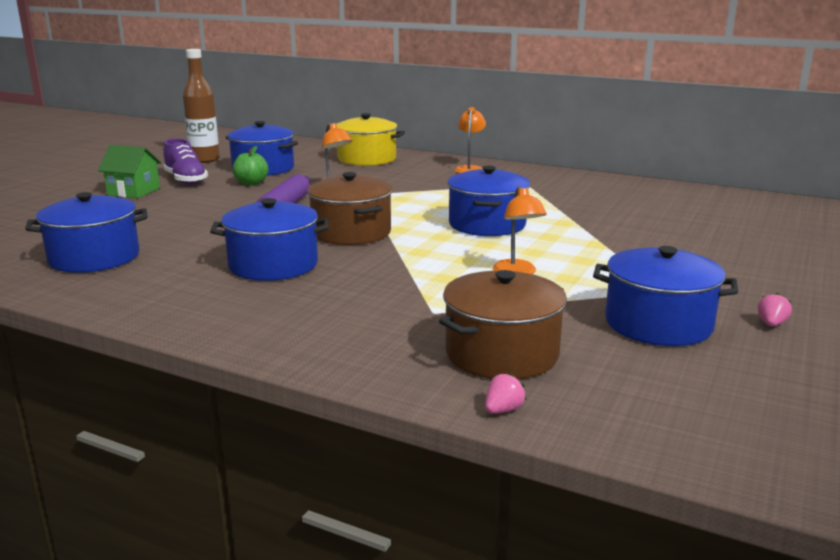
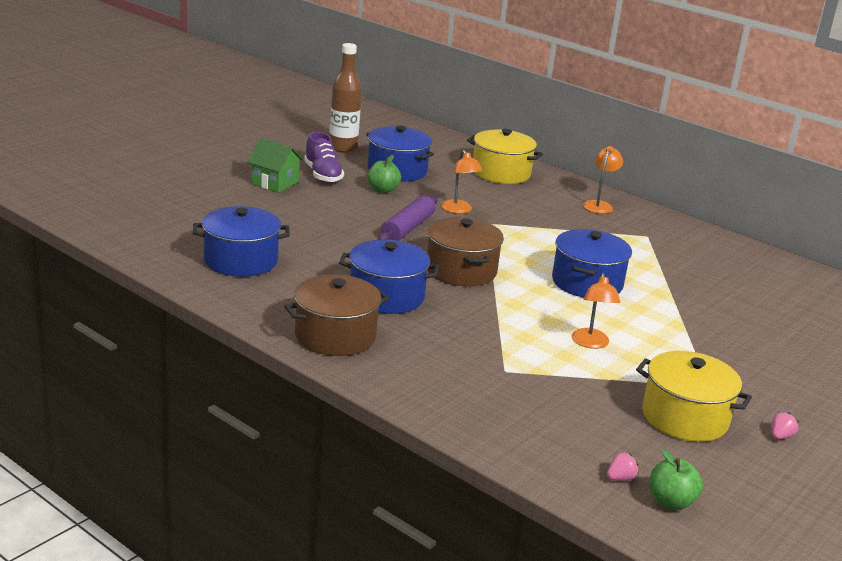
camera: 10 degrees right, 5 degrees up
brown pot [439,270,567,379] -> brown pot moved to [284,274,389,356]
pink strawberry [485,373,526,414] -> pink strawberry moved to [607,452,639,481]
blue pot [593,246,738,346] -> yellow pot [636,351,752,442]
none -> green apple [650,449,703,510]

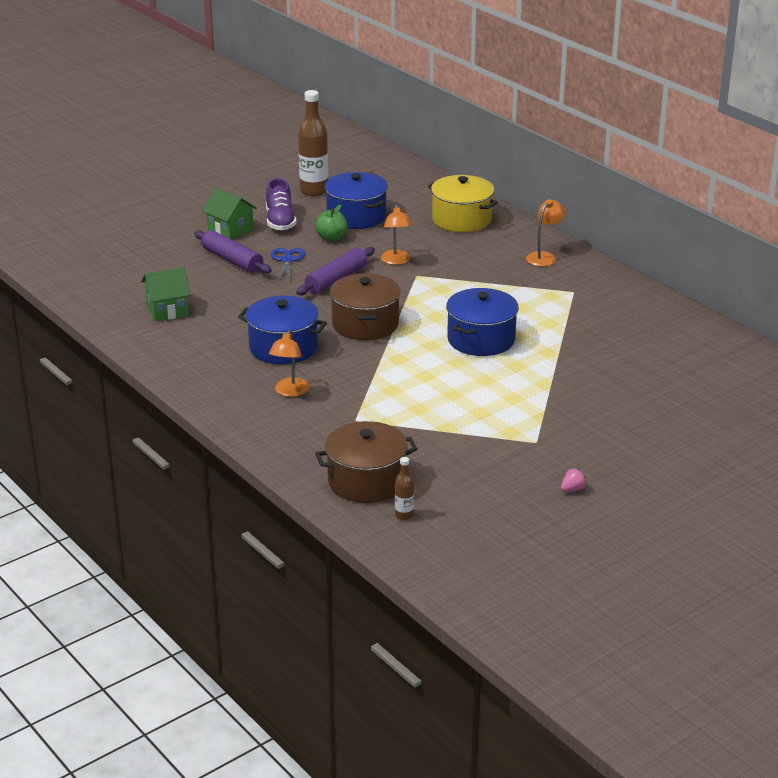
camera: 15 degrees right, 5 degrees up
blue pot [193,206,290,277] -> green house [141,267,191,322]
brown pot [284,274,389,356] -> brown pot moved to [315,421,418,503]
orange lamp [572,273,620,349] -> orange lamp moved to [269,329,309,397]
pink strawberry [607,452,639,481] -> brown bottle [395,457,414,520]
yellow pot [636,351,752,442] -> none
green apple [650,449,703,510] -> none
none -> purple rolling pin [194,230,272,273]
none -> blue scissors [271,248,306,281]

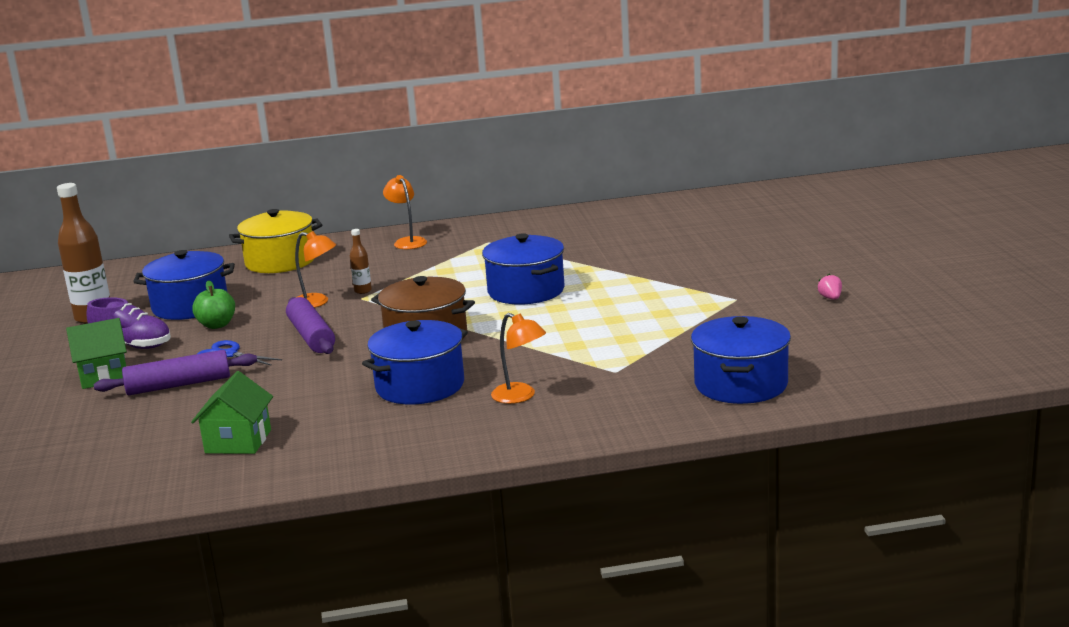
camera: 60 degrees left, 10 degrees down
brown pot [315,421,418,503] -> blue pot [691,316,791,404]
brown bottle [395,457,414,520] -> brown bottle moved to [350,229,372,294]

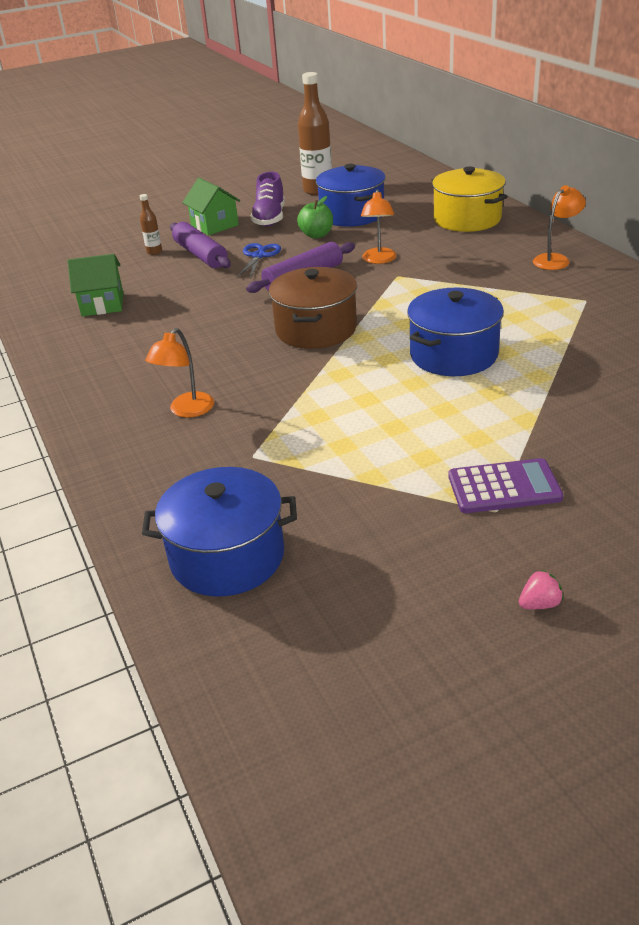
camera: 75 degrees right, 15 degrees up
brown bottle [350,229,372,294] -> brown bottle moved to [140,194,162,255]
blue pot [362,320,468,404] -> none
none -> purple calculator [448,458,563,513]

